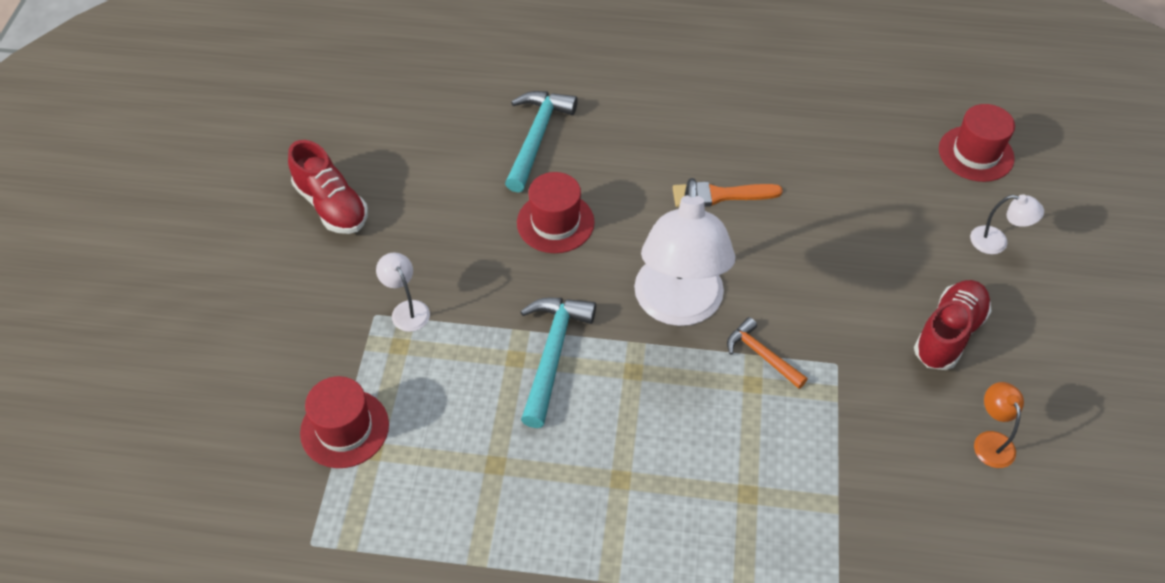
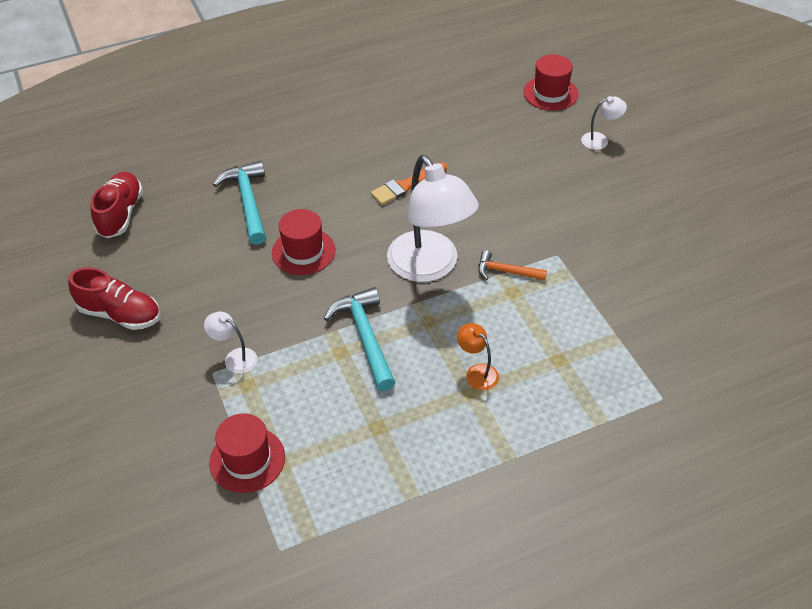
camera: 30 degrees left, 5 degrees down
red shoe [914,280,992,370] -> red shoe moved to [90,172,143,238]
orange lamp [974,382,1024,468] -> orange lamp moved to [457,323,499,390]

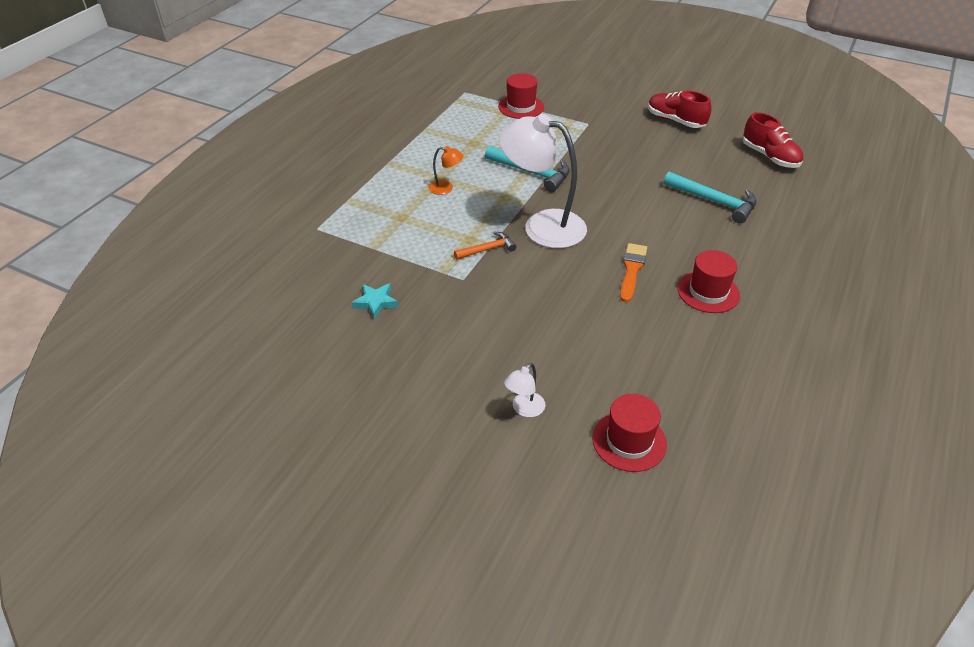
camera: 140 degrees right, 5 degrees down
red shoe [68,267,160,330] -> red shoe turned 60 degrees clockwise [648,91,711,128]
white lamp [204,311,257,374] -> none
red hat [272,209,335,275] -> red hat moved to [677,250,740,313]
none -> turquoise star [351,283,398,319]

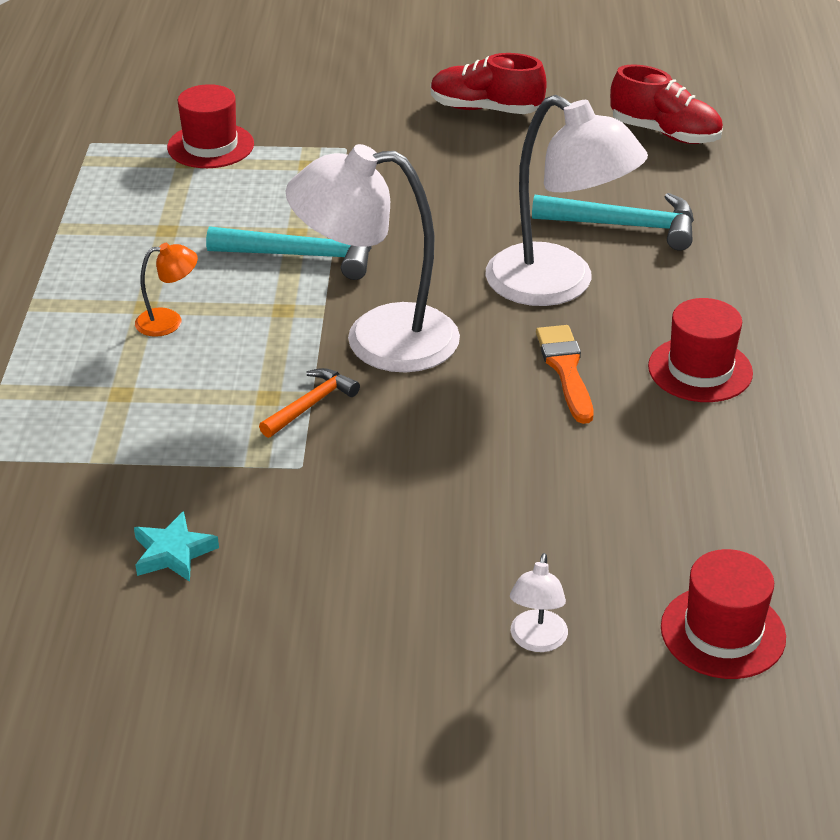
camera: 25 degrees left, 5 degrees down
none -> white lamp [485,95,648,306]

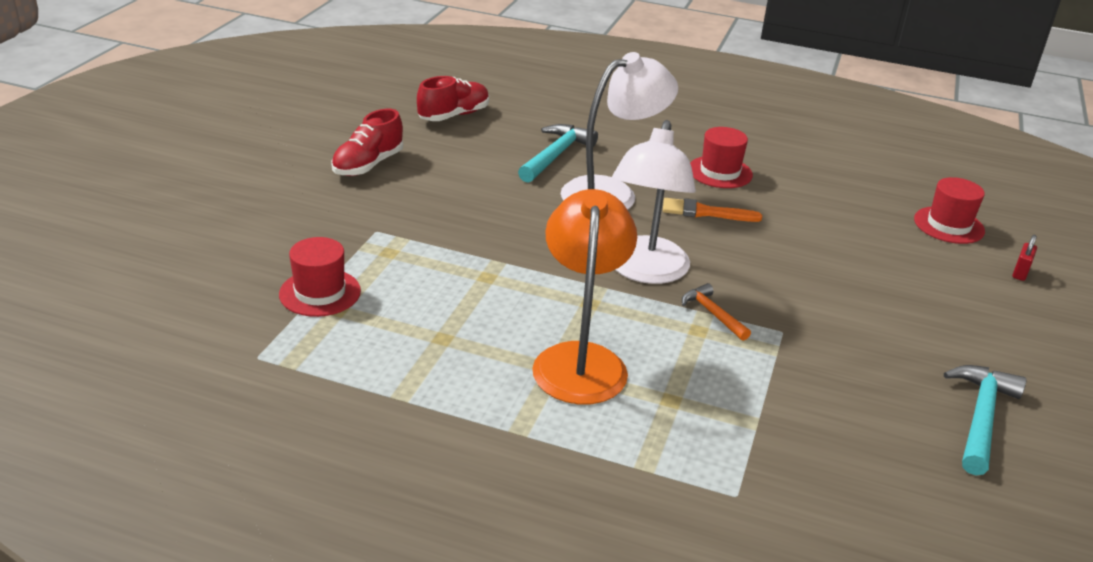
camera: 75 degrees left, 5 degrees down
turquoise star [134,511,219,582] -> none
orange lamp [135,243,198,337] -> orange lamp [532,189,637,405], size x2.37
turquoise hammer [206,226,372,280] -> turquoise hammer moved to [944,365,1027,475]
white lamp [510,553,568,652] -> none
none -> red padlock [1012,235,1037,281]

